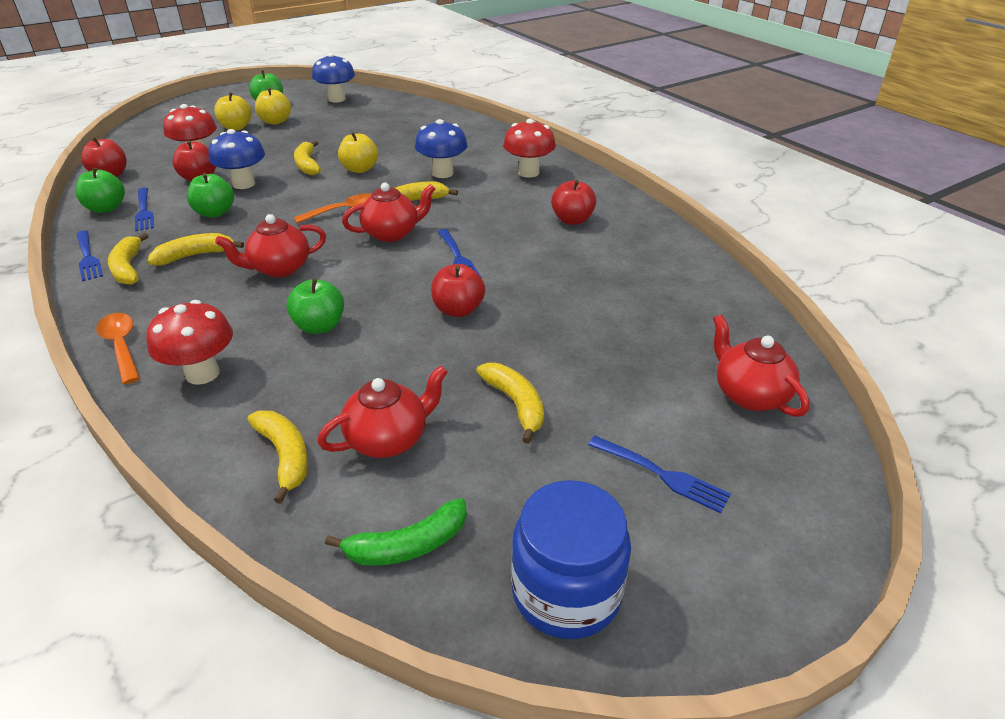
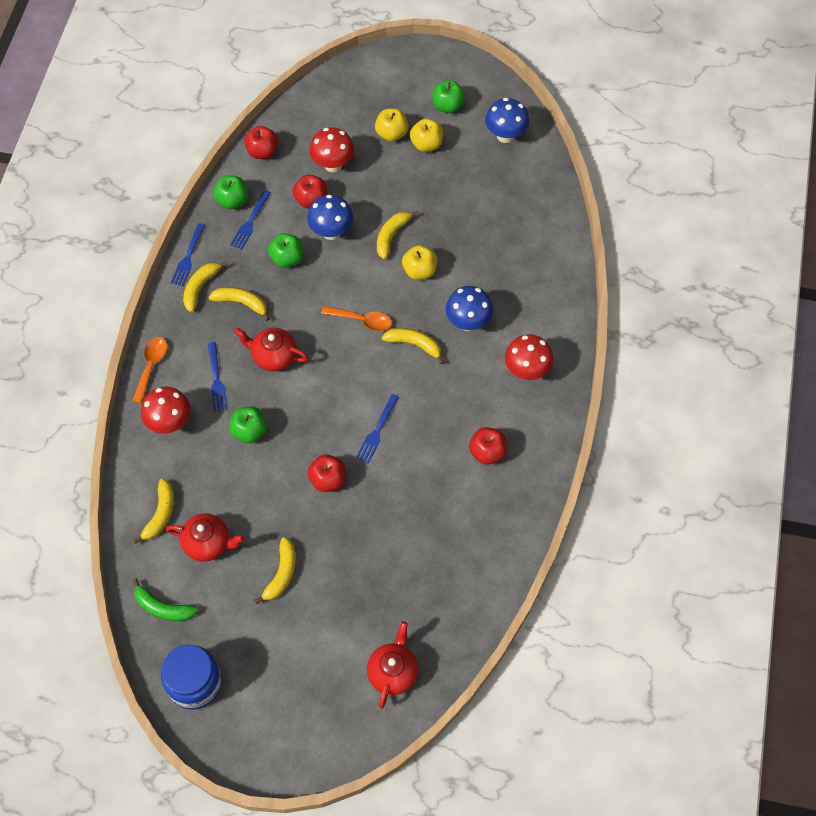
camera: 45 degrees right, 25 degrees up
red teapot [342,183,435,242] -> none
blue fork [588,436,731,513] -> blue fork moved to [208,342,228,412]

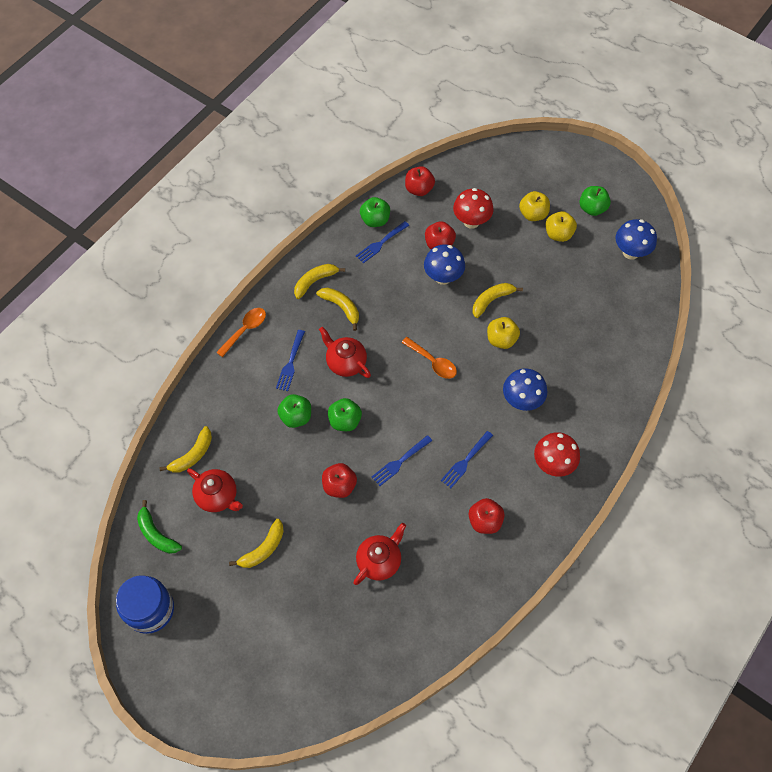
camera: 25 degrees right, 0 degrees up
red mushroom [141,387,191,434] -> none
blue fork [171,223,205,286] -> blue fork moved to [441,431,493,488]
green apple [268,233,303,268] -> green apple moved to [328,398,362,431]
red teapot [367,621,418,709] -> red teapot moved to [353,523,406,585]
yellow banana [382,328,444,364] -> none

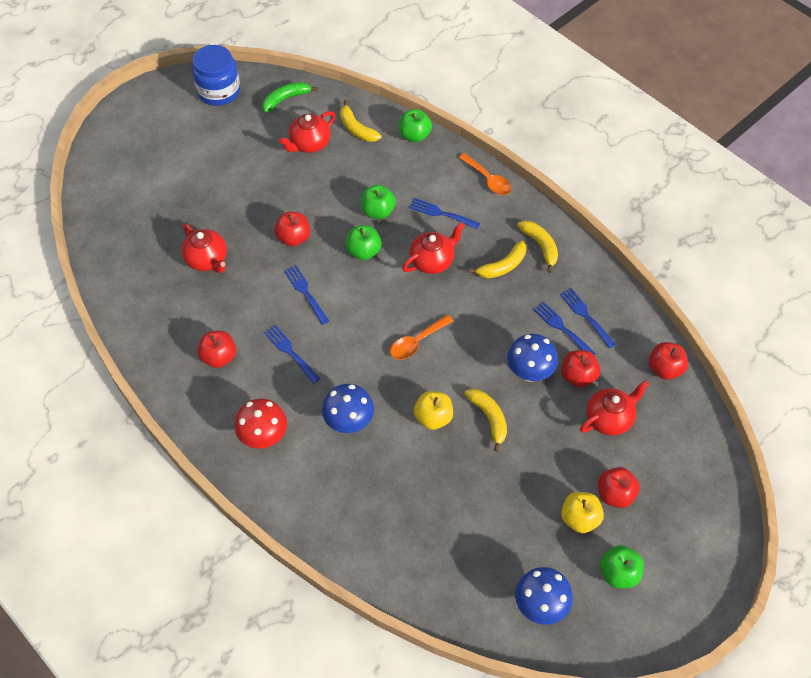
camera: 100 degrees right, 5 degrees down
yellow banana [229,519,284,568] -> none
green apple [360,197,390,227] -> green apple moved to [399,109,432,142]
red mushroom [453,188,494,229] -> red teapot [580,380,649,436]
yellow apple [519,191,550,221] -> red apple [598,467,640,508]
none -> blue fork [533,302,596,355]

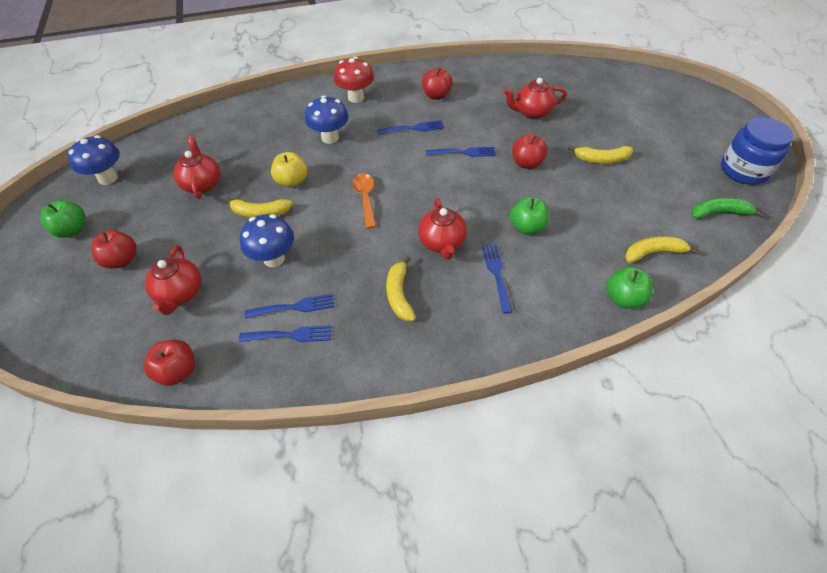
camera: 120 degrees right, 5 degrees down
green banana [262,82,318,113] -> green banana turned 90 degrees counterclockwise [691,198,764,219]
red teapot [279,111,335,153] -> red teapot moved to [173,135,220,199]
green apple [345,225,382,260] -> none
blue fork [409,198,480,229] -> blue fork turned 60 degrees counterclockwise [482,245,512,314]
orange spoon [459,153,511,195] -> none
yellow banana [517,220,558,273] -> yellow banana moved to [568,145,633,164]
red apple [561,350,601,388] -> none
yellow apple [561,492,604,533] -> none

